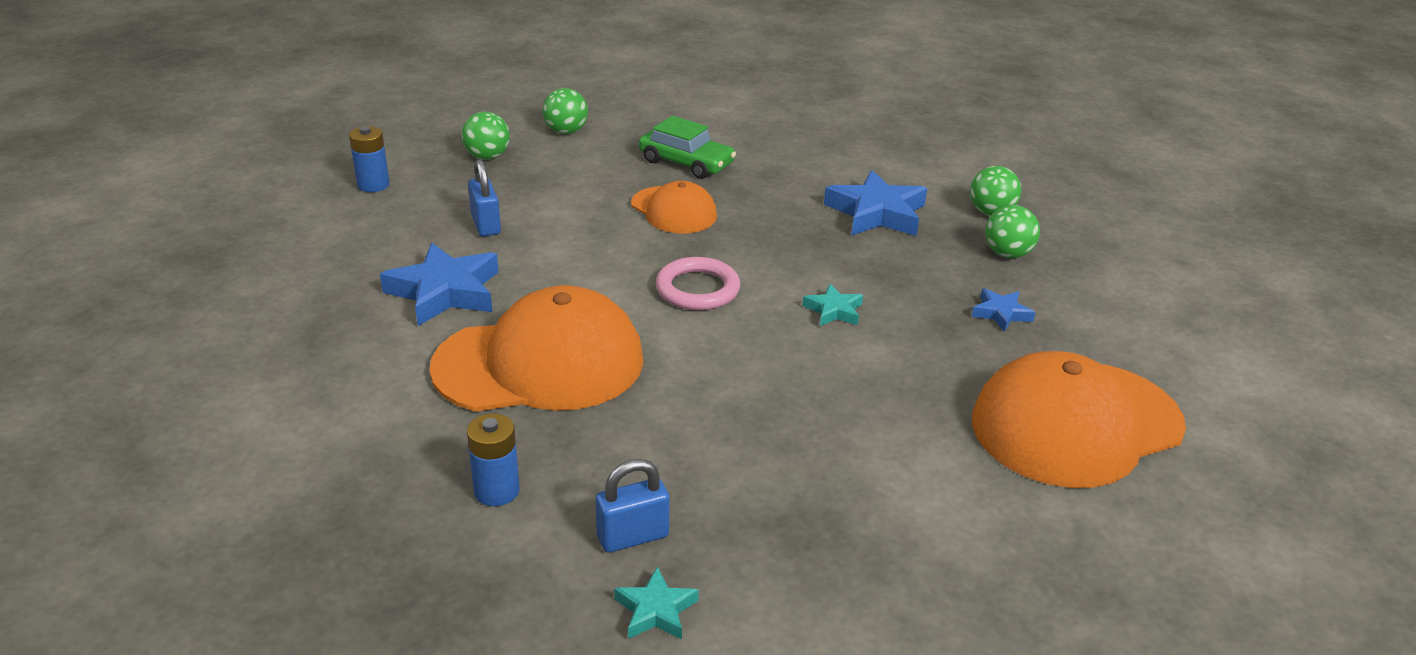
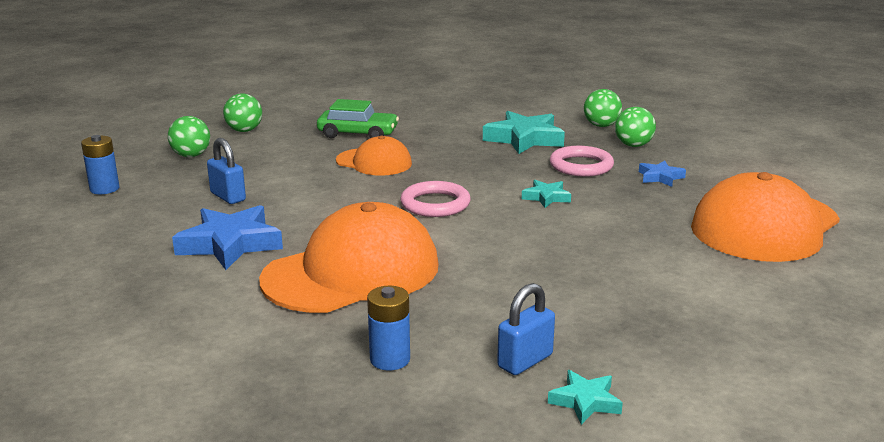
camera: 20 degrees left, 10 degrees down
blue star [824,170,927,236] -> turquoise star [483,111,565,154]
none -> pink ring [550,146,614,177]

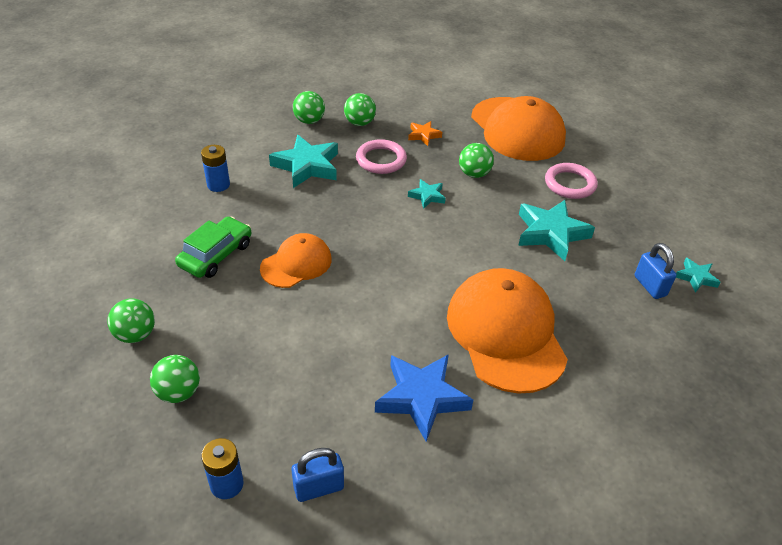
camera: 70 degrees left, 20 degrees up
blue padlock [207,138,246,204] -> blue padlock moved to [291,448,344,502]
blue battery [367,286,410,371] -> blue battery moved to [201,145,230,192]
pink ring [400,181,471,217] -> pink ring moved to [545,163,598,199]
blue star [639,161,686,187] -> orange star [408,121,442,146]
none -> green ball [459,143,494,178]
none -> turquoise star [518,200,595,261]

